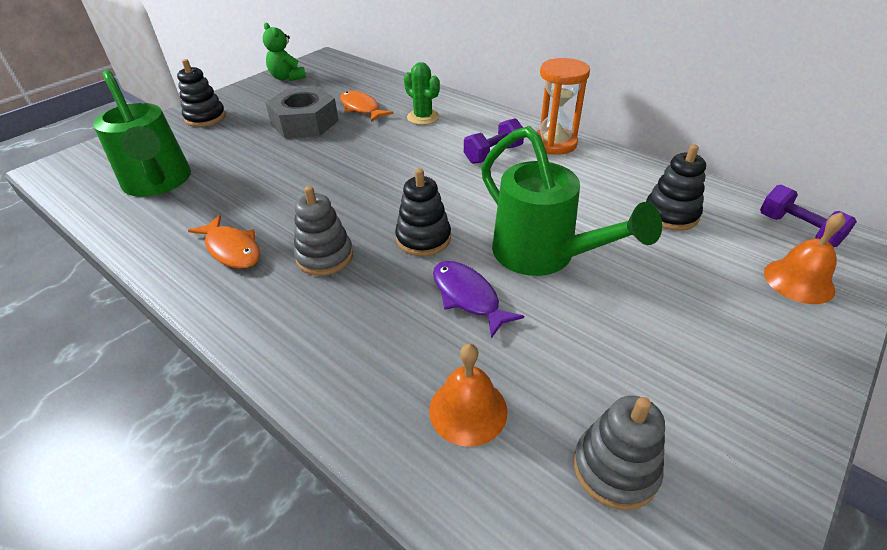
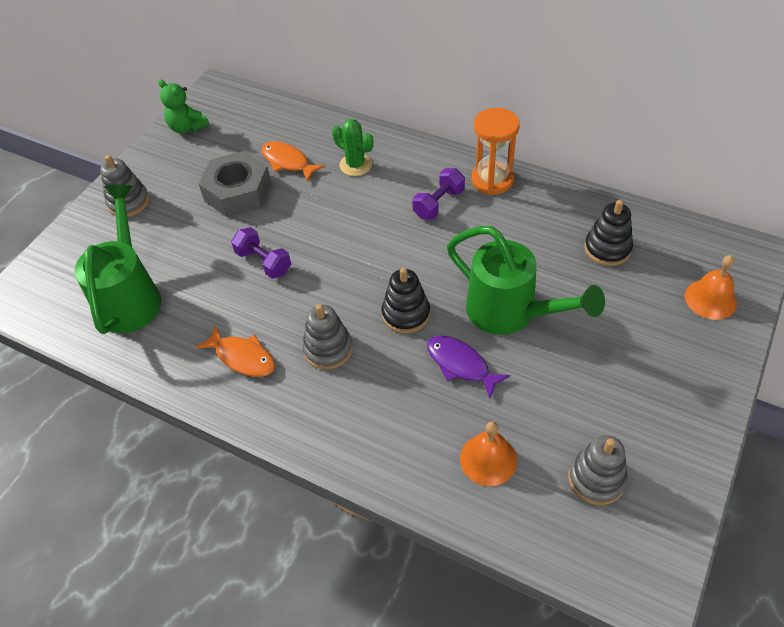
camera: 10 degrees left, 10 degrees up
green watering can [93,70,191,197] -> green watering can turned 135 degrees counterclockwise [75,185,161,334]
black stacking toy [177,59,226,127] -> grey stacking toy [100,155,149,217]
purple dumbbell [760,185,857,247] -> purple dumbbell moved to [231,227,291,279]

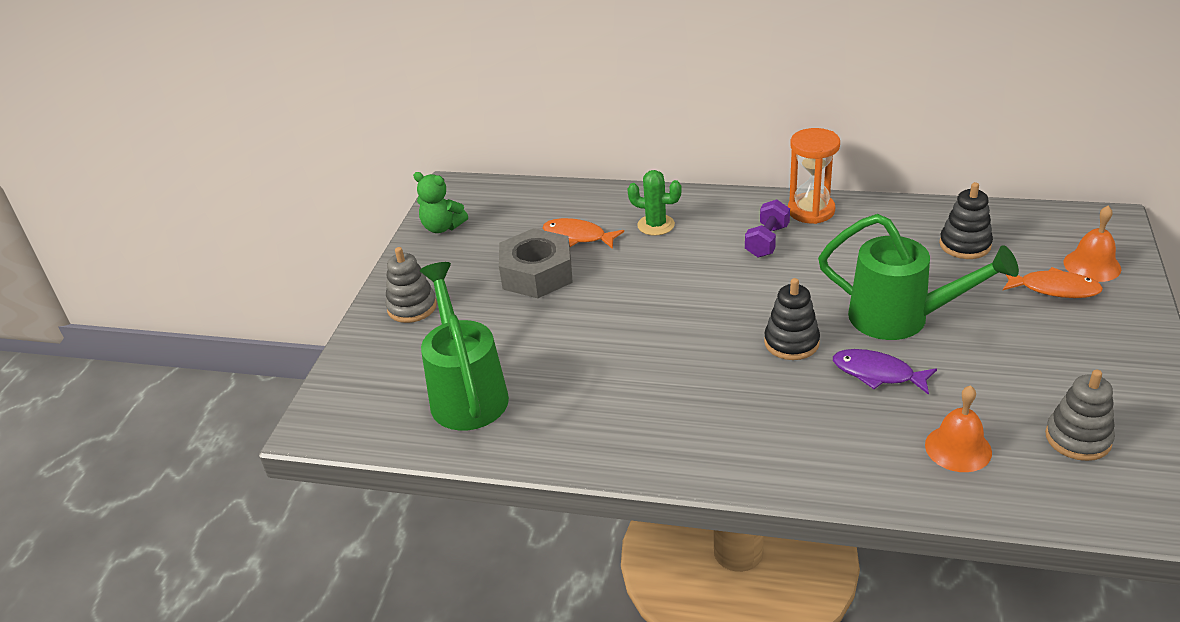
camera: 15 degrees left, 15 degrees down
orange fish [195,325,275,377] -> orange fish moved to [1003,267,1103,298]
purple dumbbell [231,227,291,279] -> none
grey stacking toy [302,304,353,370] -> none

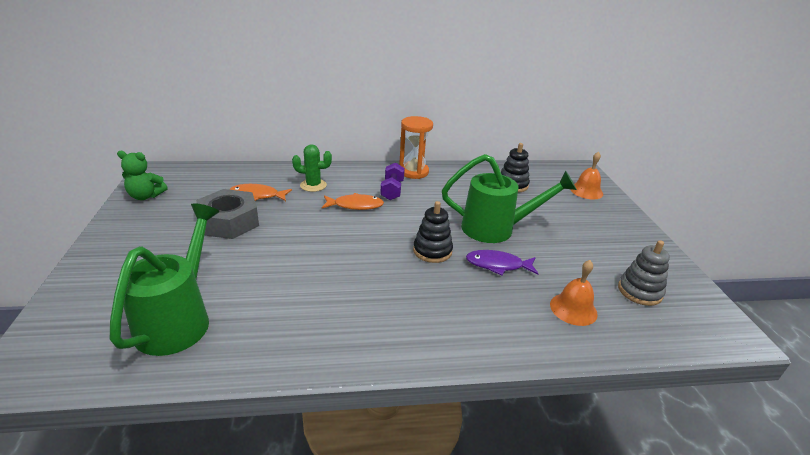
camera: 25 degrees left, 5 degrees down
grey stacking toy [385,247,437,323] -> none
green watering can [420,262,509,431] -> green watering can turned 45 degrees clockwise [110,203,219,356]
orange fish [1003,267,1103,298] -> orange fish moved to [322,193,384,210]

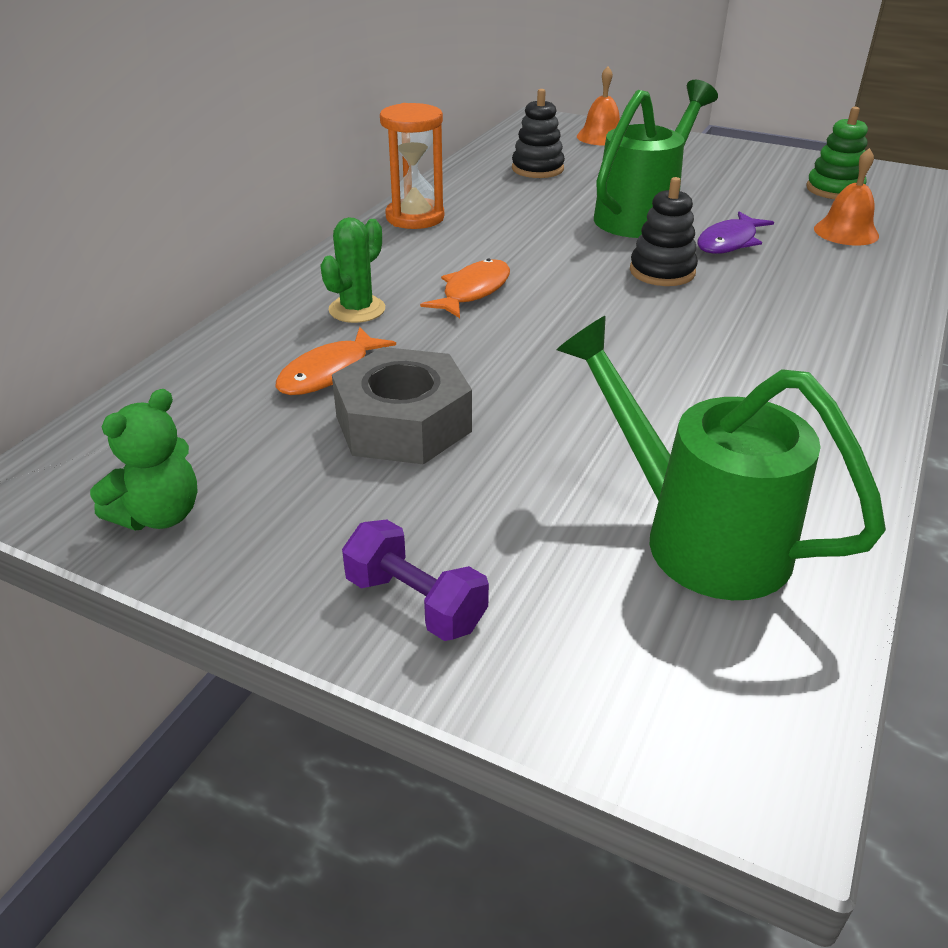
camera: 55 degrees left, 5 degrees up
purple dumbbell [380,163,405,200] -> purple dumbbell moved to [342,520,489,641]
grey stacking toy [618,240,670,306] -> green stacking toy [806,107,868,199]

